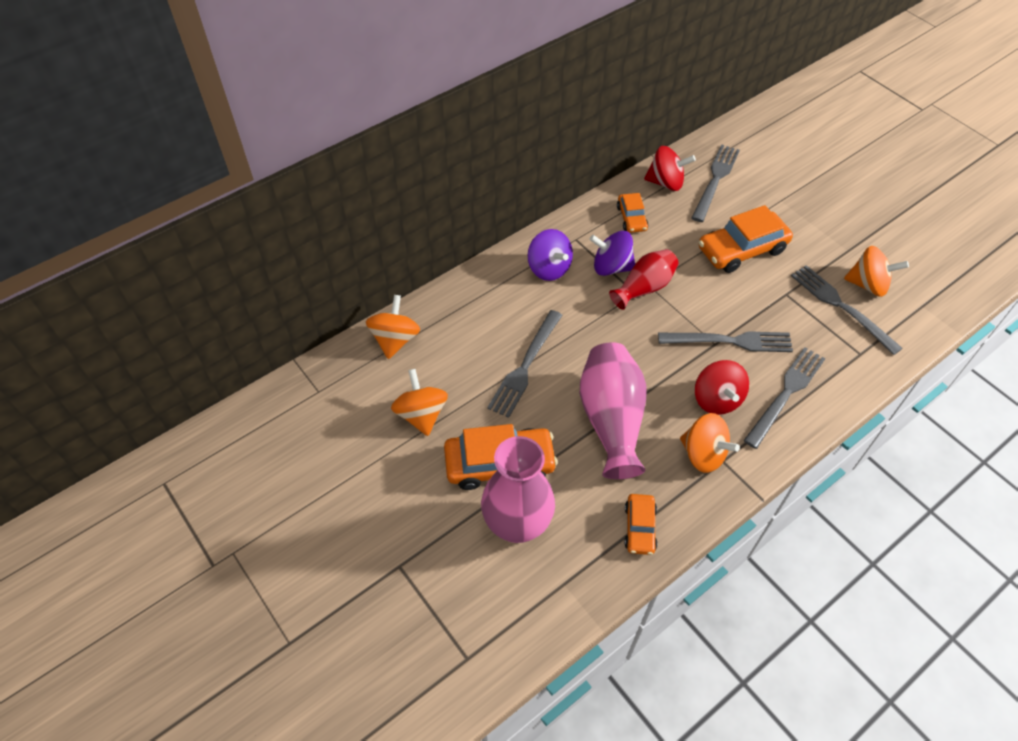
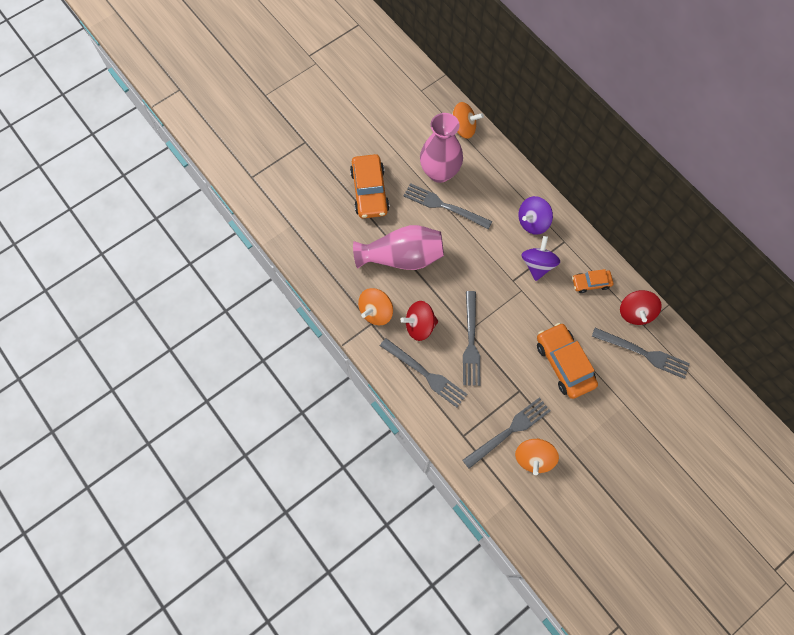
camera: 90 degrees right, 15 degrees up
orange spinning top [391,369,448,436] -> none
pink vase [481,436,555,543] -> pink vase moved to [420,113,463,183]
red vase [609,249,679,310] -> none
orange car [624,494,657,555] -> none

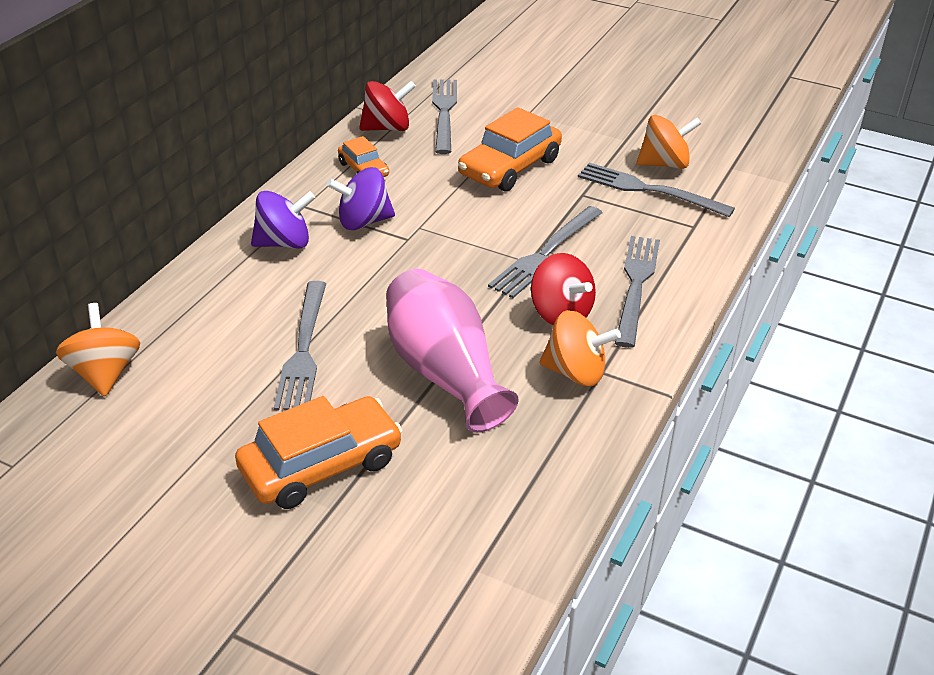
camera: 115 degrees left, 30 degrees down
pink vase [420,113,463,183] -> none
grey fork [463,291,480,386] -> grey fork turned 150 degrees clockwise [488,206,603,298]
purple spinning top [518,196,553,235] -> purple spinning top turned 45 degrees counterclockwise [251,191,315,248]

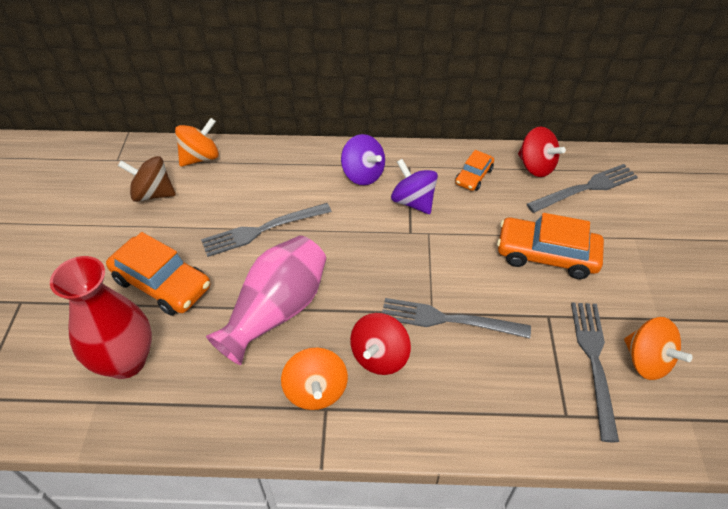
camera: 65 degrees right, 10 degrees up
grey fork [615,236,660,348] -> none
none -> red vase [50,256,152,379]
none -> brown spinning top [118,156,176,202]

